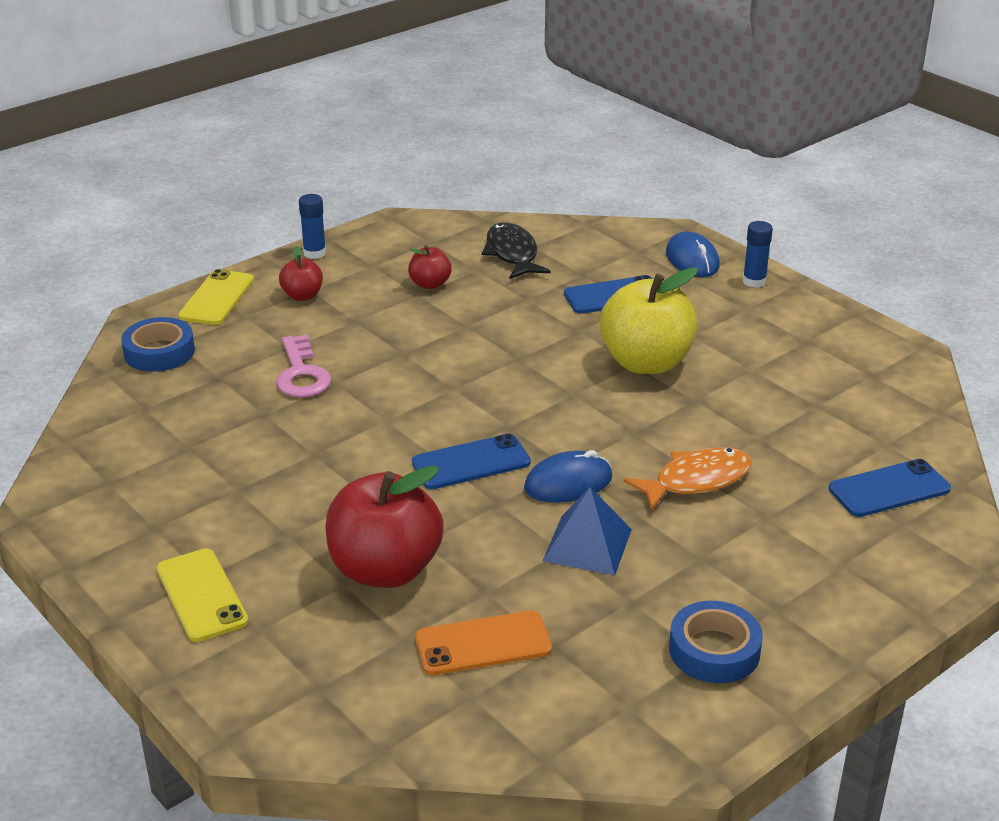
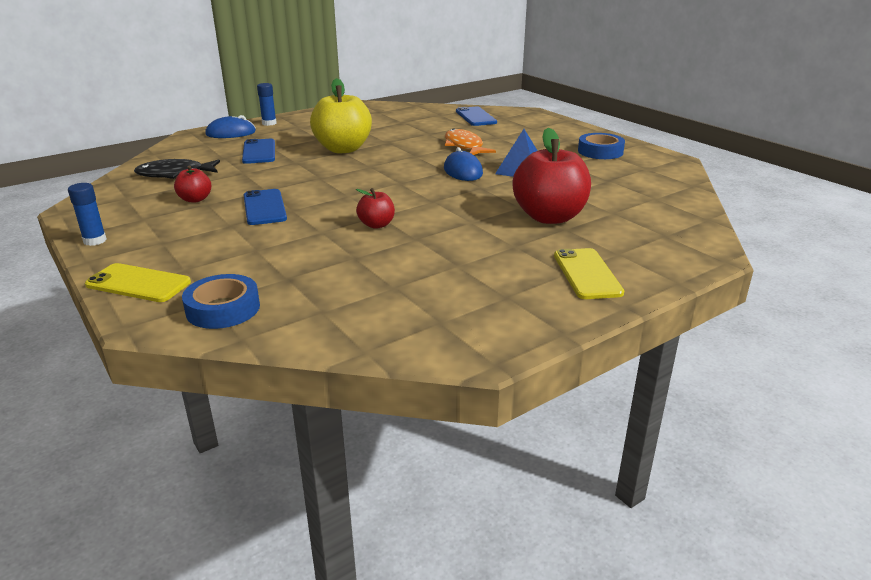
camera: 85 degrees left, 5 degrees down
yellow phone [157,549,248,642] -> yellow phone turned 75 degrees counterclockwise [554,248,624,299]
pink key [276,335,331,398] -> none
red apple [279,246,323,301] -> red apple moved to [356,188,395,229]
blue phone [412,434,531,489] -> blue phone moved to [244,189,287,225]
orange phone [415,610,552,675] -> none

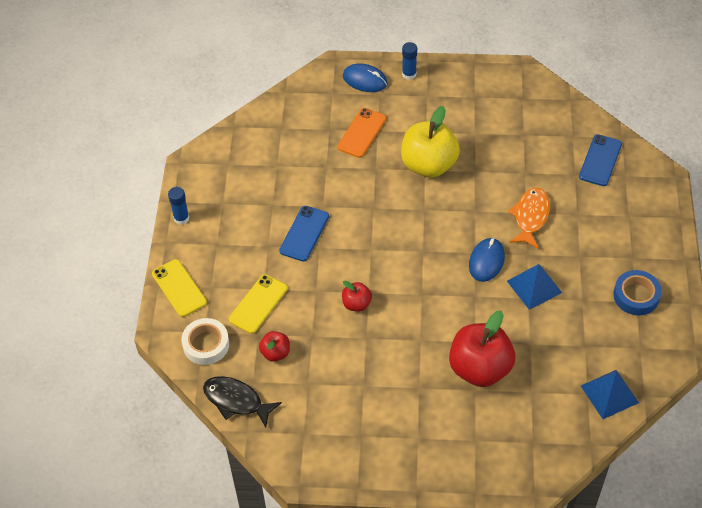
camera: 40 degrees right, 25 degrees up
black fish [134,159,220,179] -> black fish moved to [203,376,282,428]
red apple [174,166,211,203] -> red apple moved to [259,331,290,362]
blue tape [182,274,260,329] -> white tape [181,318,229,365]
blue phone [242,139,275,164] -> orange phone [337,108,386,158]
yellow phone [554,248,624,299] -> yellow phone moved to [229,274,288,334]
none -> blue pyramid [581,370,639,419]

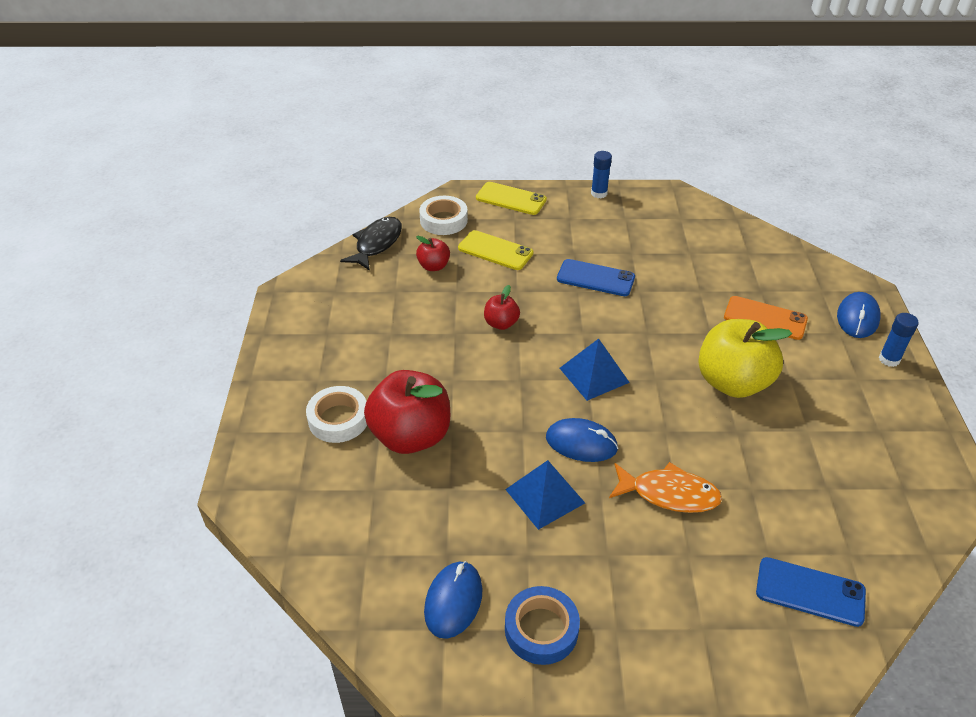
camera: 85 degrees right, 10 degrees down
yellow phone [152,259,207,317] -> yellow phone turned 60 degrees clockwise [476,182,547,215]
blue pyramid [581,370,639,419] -> blue pyramid moved to [560,339,630,401]
none -> white tape [306,386,367,443]
none -> blue mouse [424,561,483,639]

